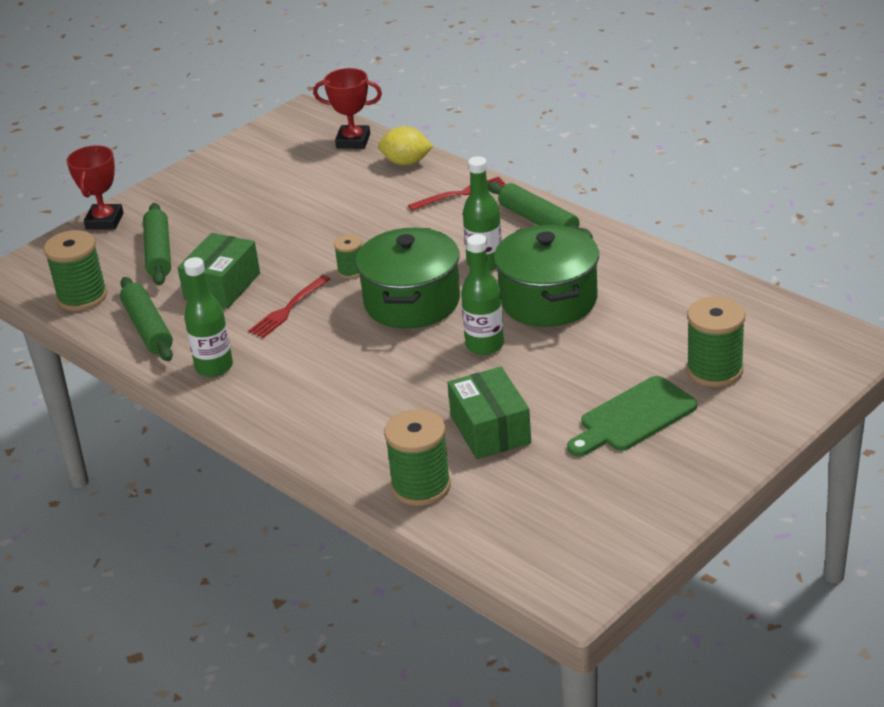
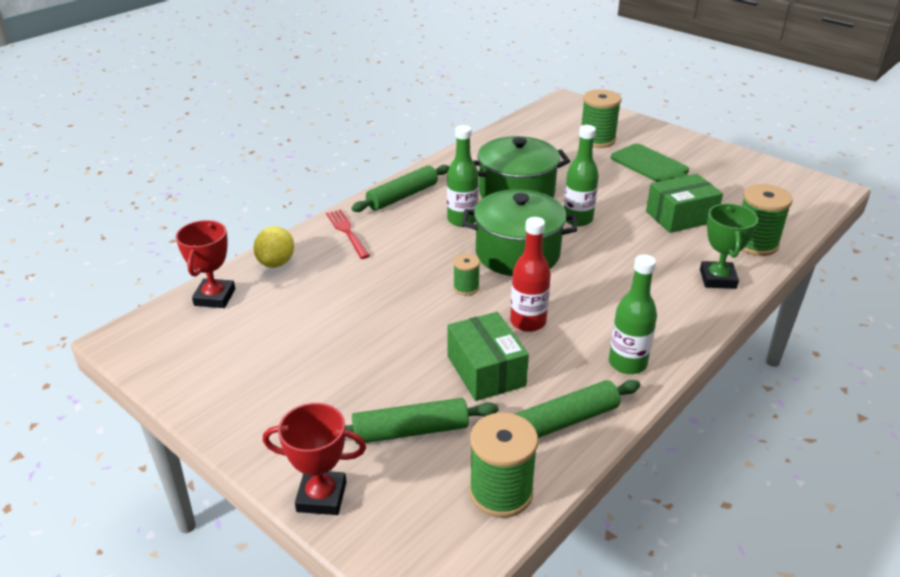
camera: 95 degrees left, 0 degrees up
green box [177,233,260,309] -> green box turned 45 degrees clockwise [448,312,529,401]
red fork [248,275,331,338] -> red bottle [510,217,551,332]
none -> green trophy [700,204,758,289]

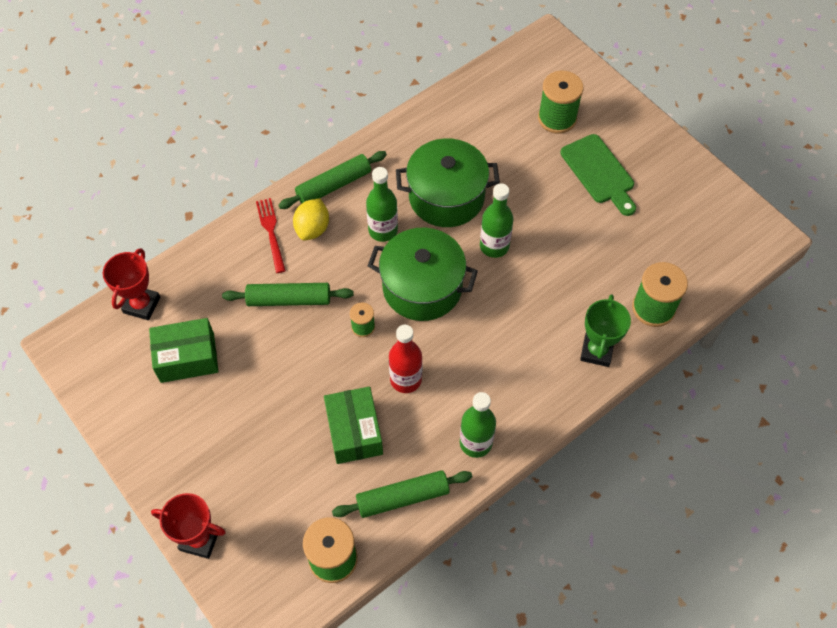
camera: 10 degrees right, 25 degrees up
yellow lemon [253,226,294,268] -> yellow lemon moved to [293,199,329,240]
green rolling pin [345,398,499,444] -> green rolling pin moved to [222,283,354,306]
green box [646,174,723,233] -> green box moved to [149,318,219,383]

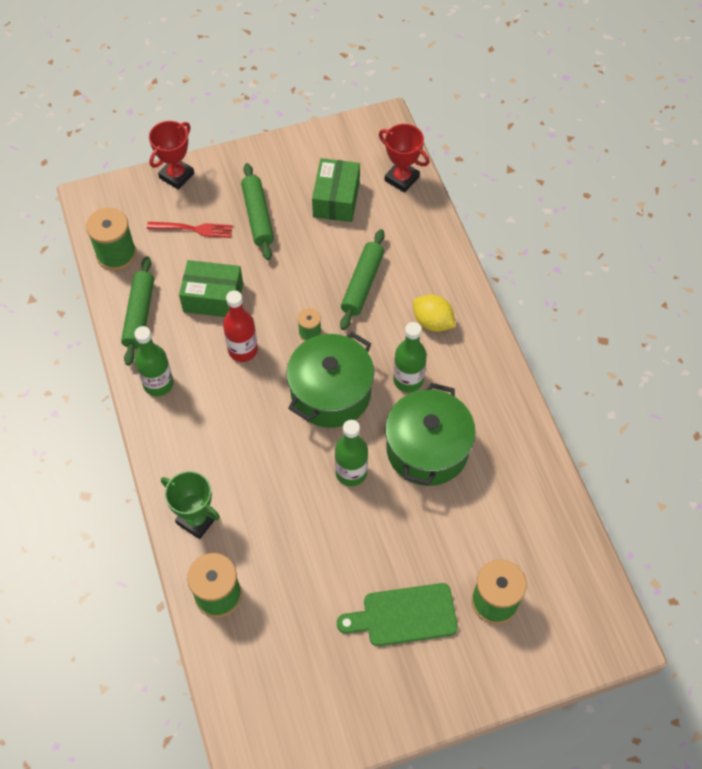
camera: 110 degrees right, 0 degrees up
red fork [256,198,286,273] -> red fork moved to [147,222,233,238]
green rolling pin [278,151,387,209] -> green rolling pin moved to [241,163,274,260]

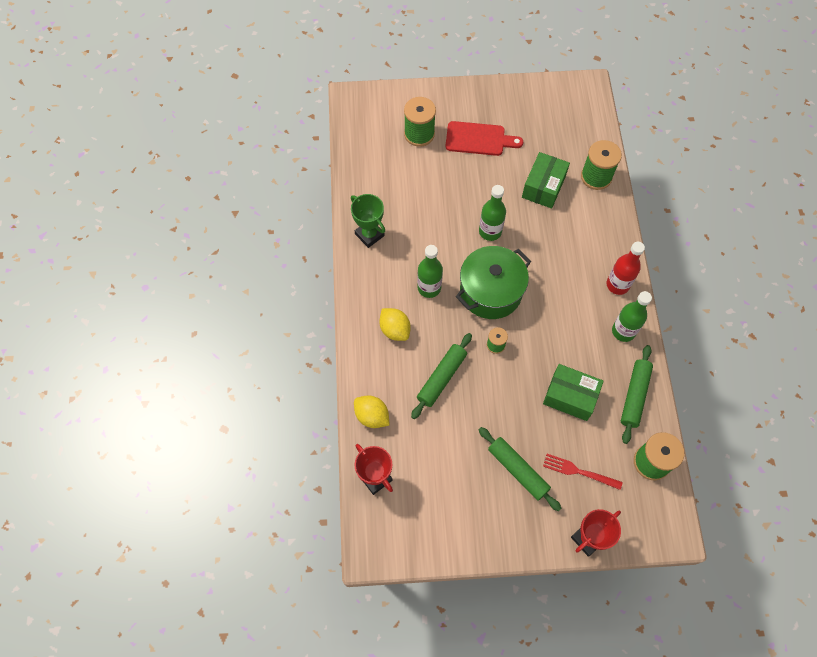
camera: 165 degrees left, 5 degrees up
green trophy [161,471,220,539] -> green trophy moved to [351,194,385,248]
red bottle [223,290,258,362] -> red bottle moved to [607,242,645,295]
green rolling pin [241,163,274,260] -> green rolling pin turned 45 degrees counterclockwise [479,427,562,511]
green box [312,158,360,222] -> green box moved to [522,152,570,208]
green cutting board [337,583,458,646] -> red cutting board [445,121,523,156]
green pot [385,383,476,486] -> none
none -> yellow lemon [354,396,390,428]

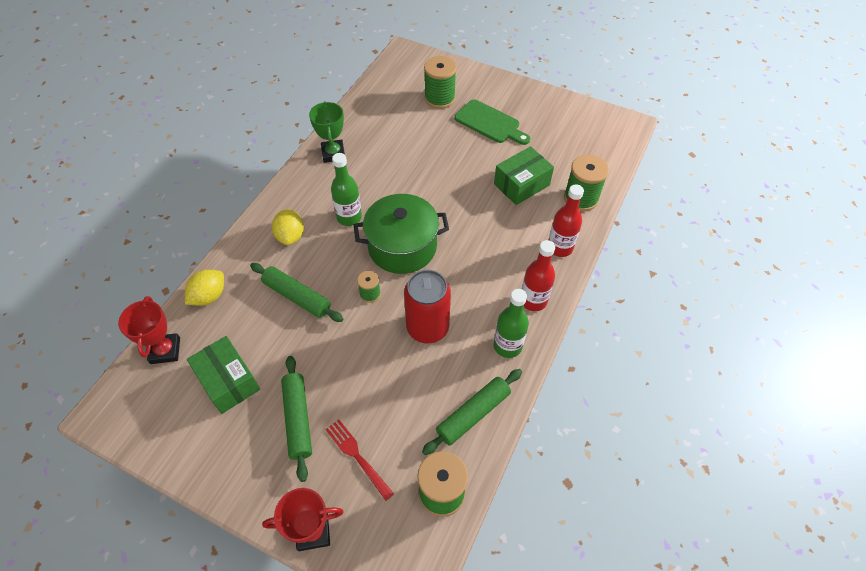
camera: 30 degrees right, 10 degrees down
yellow lemon [354,396,390,428] -> yellow lemon turned 60 degrees clockwise [185,270,224,306]
green rolling pin [411,333,472,419] -> green rolling pin turned 60 degrees clockwise [250,263,343,322]
red cutting board [445,121,523,156] -> green cutting board [455,99,530,145]
green bottle [479,185,506,241] -> none
green box [543,364,604,421] -> green box moved to [187,336,260,414]
none -> red can [404,270,451,343]
none -> red bottle [549,184,584,257]

